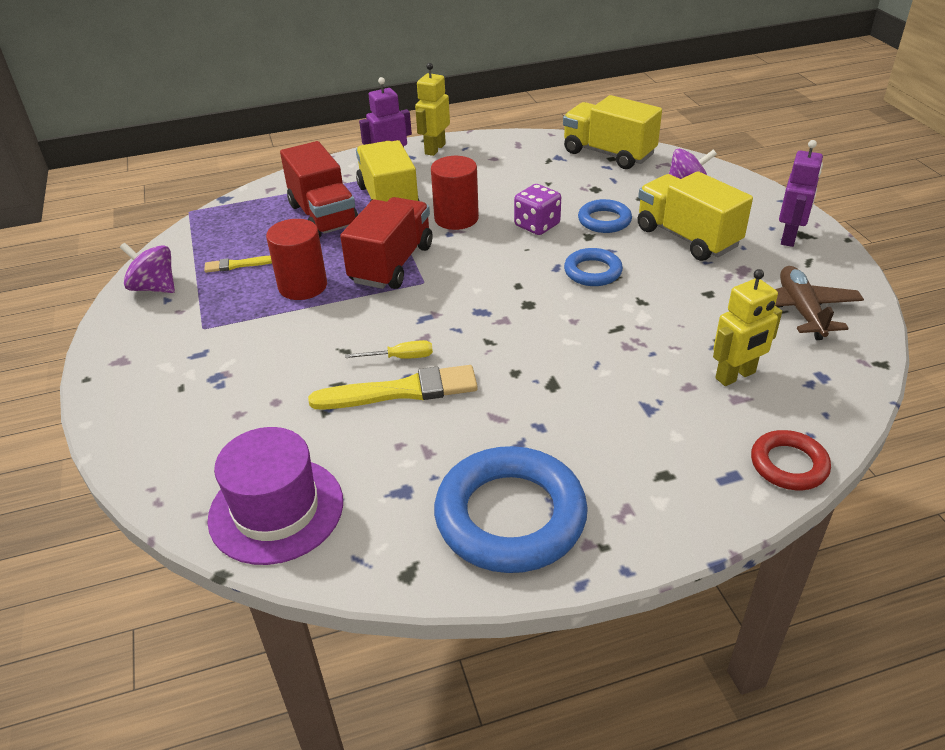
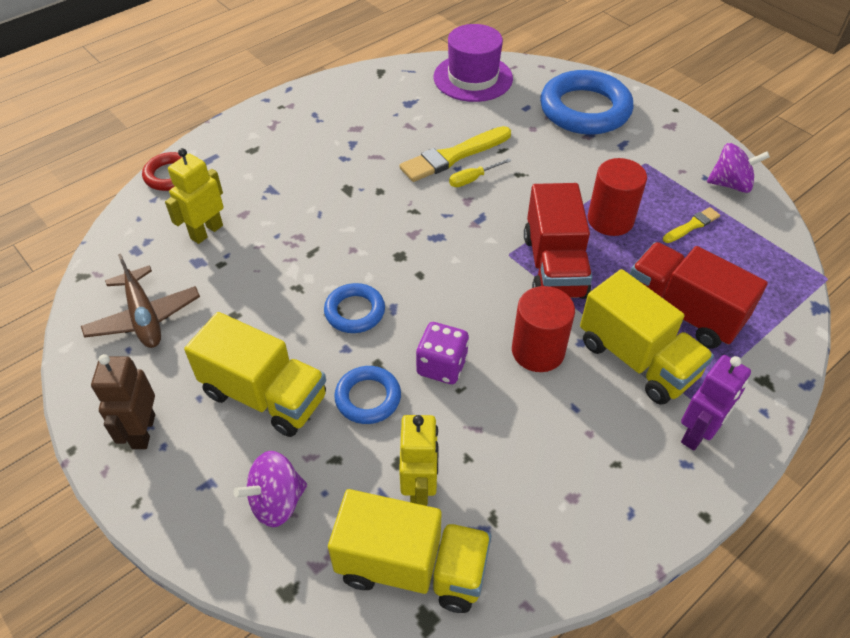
camera: 155 degrees right, 10 degrees up
yellow robot [415,63,450,156] -> yellow robot moved to [399,415,438,506]
blue ring [434,446,588,573] -> blue ring moved to [540,70,633,135]
purple robot [779,140,823,247] -> brown robot [91,354,155,449]

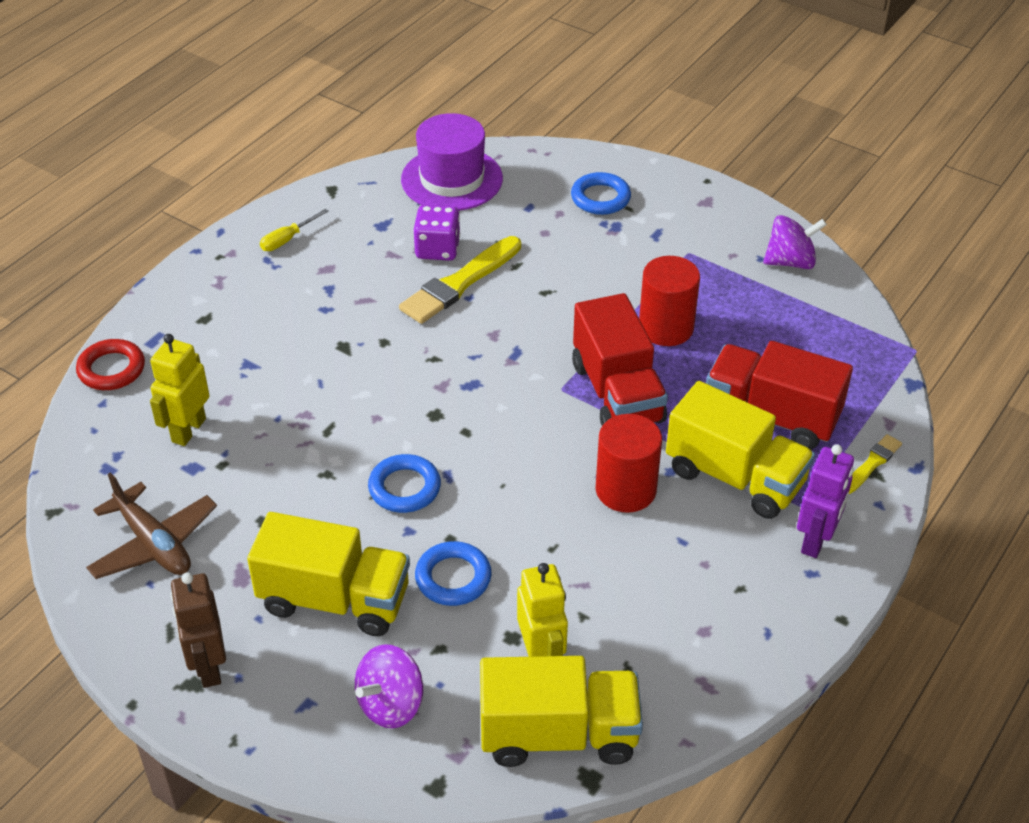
camera: 15 degrees left, 5 degrees down
purple dice [416,322,469,384] -> purple dice moved to [413,205,460,261]
yellow screwdriver [449,158,512,187] -> yellow screwdriver moved to [260,209,329,251]
blue ring [540,70,633,135] -> blue ring [571,172,631,215], size x0.53
yellow brush [663,207,720,243] -> yellow brush moved to [849,434,902,494]

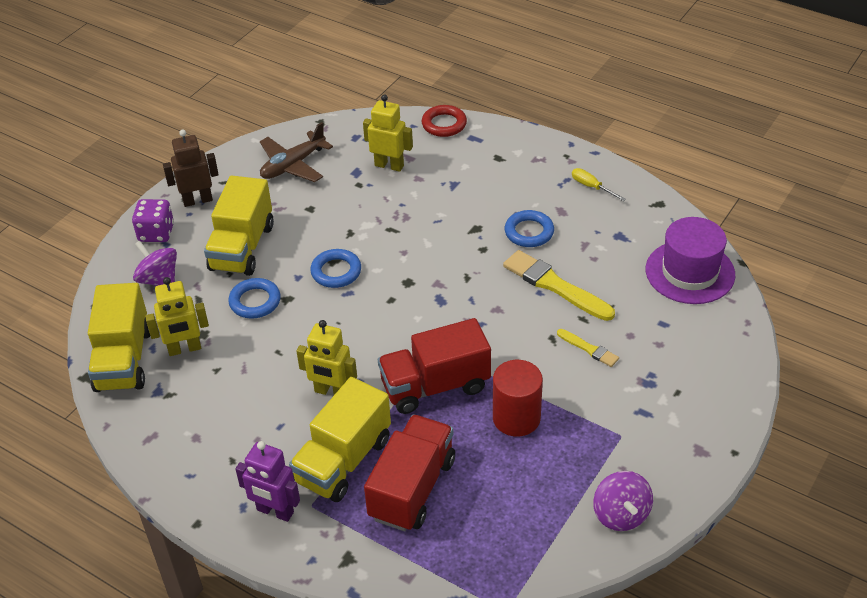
camera: 90 degrees right, 0 degrees up
purple dice [413,205,460,261] -> purple dice moved to [132,199,174,242]
blue ring [571,172,631,215] -> blue ring moved to [505,210,554,247]
red cylinder [596,414,662,513] -> yellow robot [296,320,357,395]
yellow brush [849,434,902,494] -> yellow brush moved to [557,329,619,367]

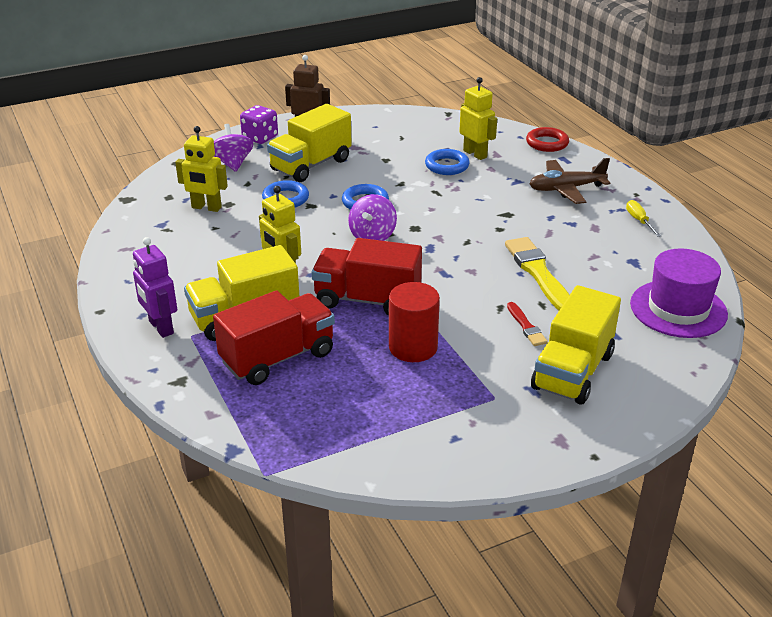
camera: 30 degrees right, 10 degrees down
yellow truck [88,283,150,392] -> yellow truck moved to [531,285,621,405]
brown plane [260,122,333,182] -> brown plane moved to [529,158,610,204]
blue ring [505,210,554,247] -> blue ring moved to [425,149,470,175]
yellow brush [557,329,619,367] -> red brush [507,302,548,346]
purple spinning top [593,471,653,531] -> purple spinning top moved to [348,194,397,241]

